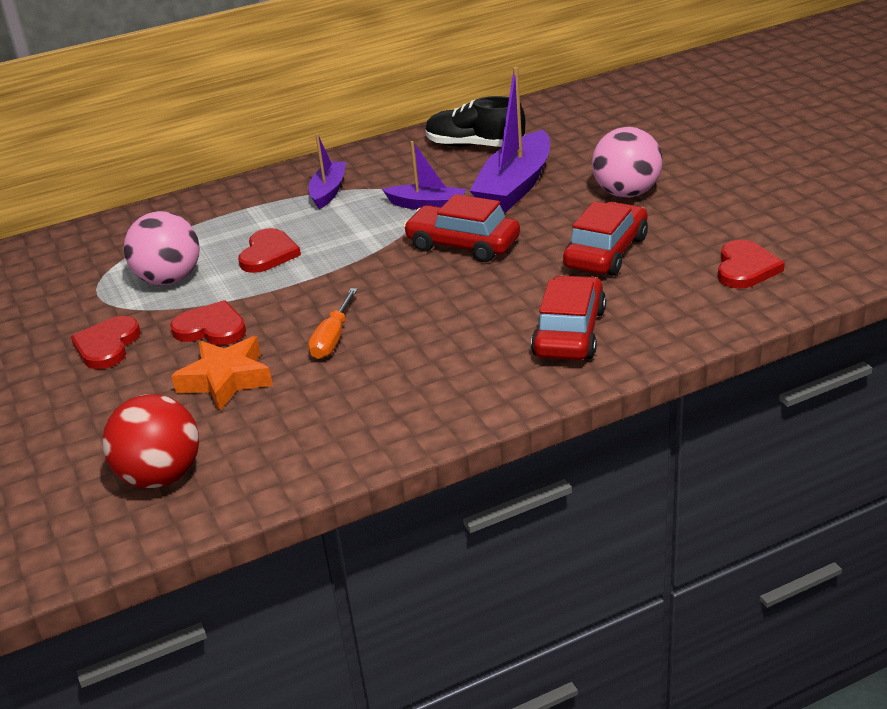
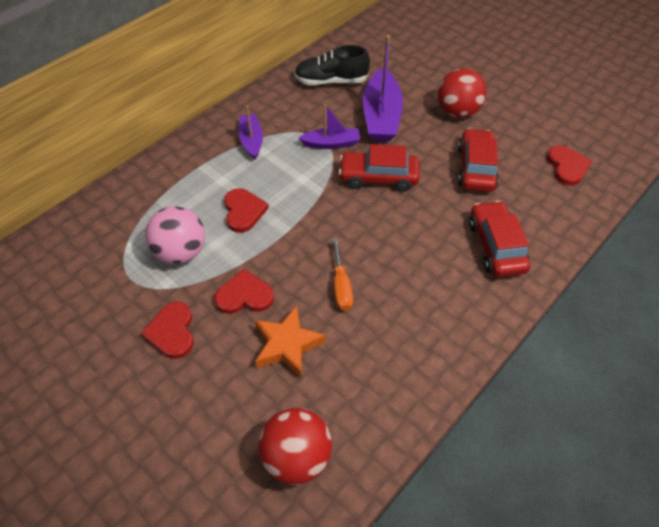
camera: 25 degrees left, 20 degrees up
pink ball [592,127,663,198] -> red ball [438,68,487,118]

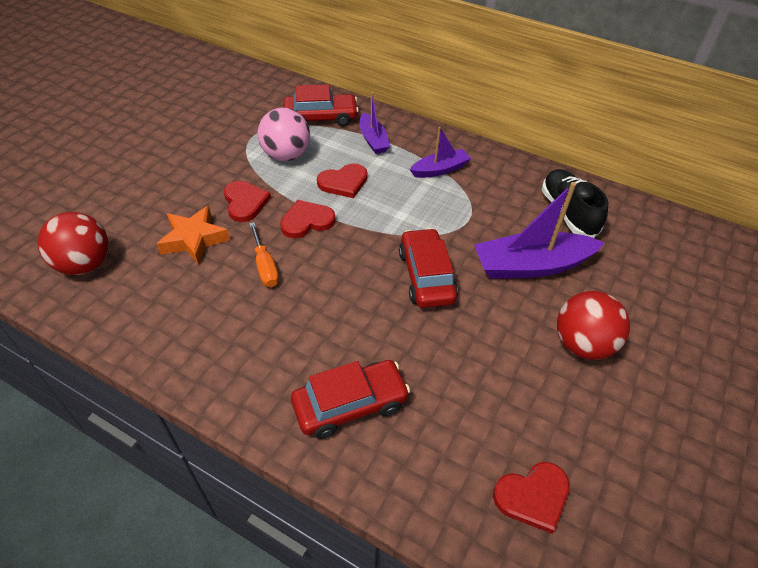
camera: 75 degrees right, 5 degrees down
red heart [141,302,194,359] -> red heart moved to [280,200,335,238]
purple boat [299,104,360,149] -> purple boat moved to [360,92,390,154]
orange screwdriver [332,238,353,311] -> orange screwdriver turned 90 degrees counterclockwise [249,222,279,287]
red car [458,128,499,192] -> red car moved to [283,84,359,126]

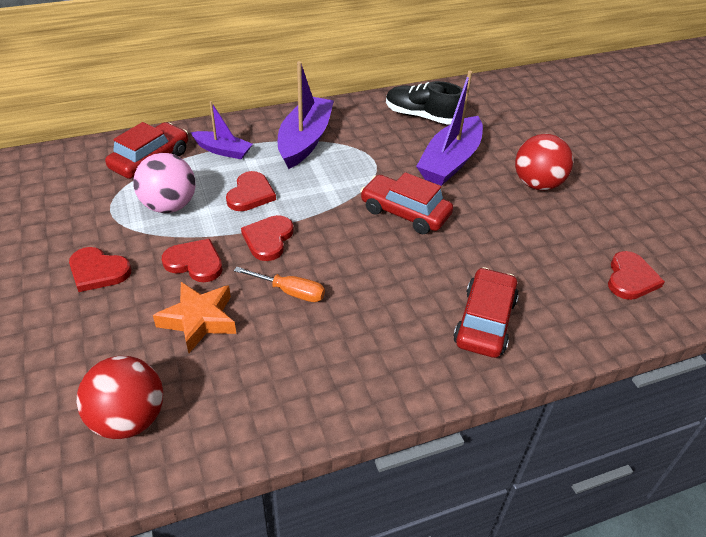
camera: 50 degrees left, 5 degrees down
purple boat [410,127,471,178] -> purple boat [278,61,334,169], size x1.74
none -> red heart [69,247,131,292]

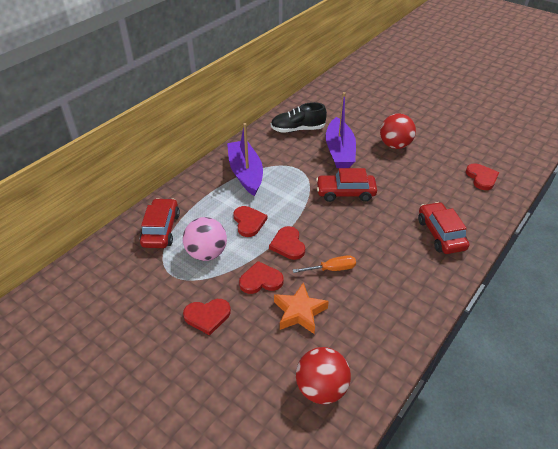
camera: 30 degrees left, 0 degrees up
purple boat [190,101,253,159] -> none

